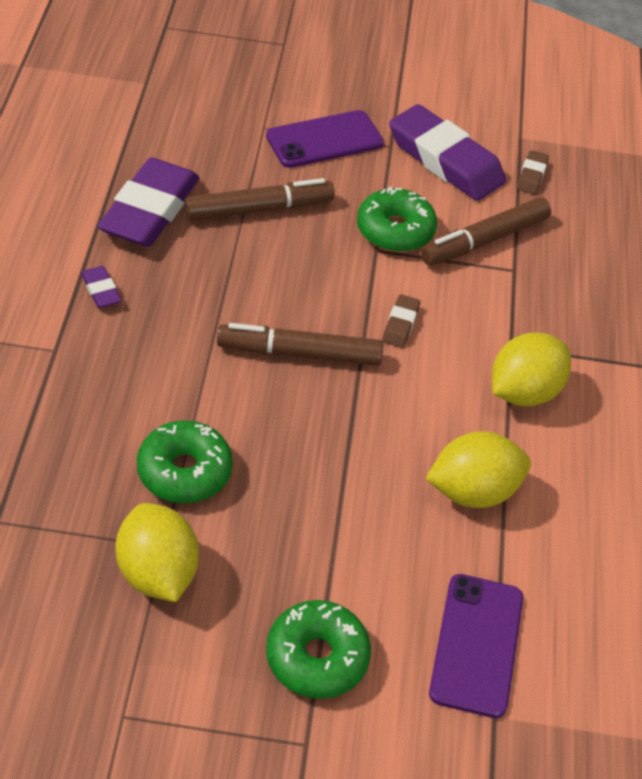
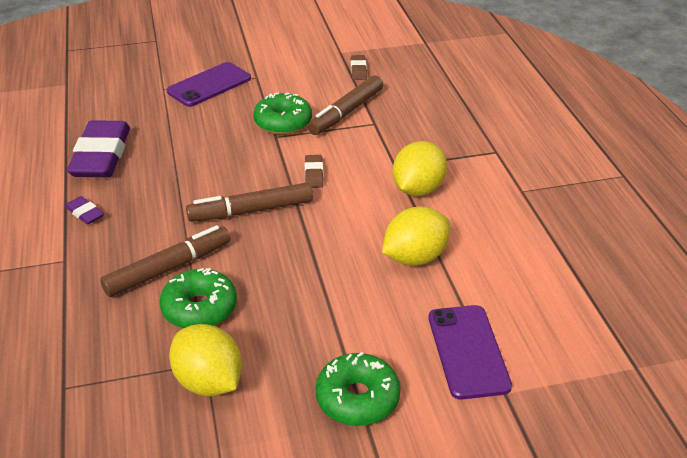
camera: 15 degrees left, 10 degrees down
brown marker [185,178,335,221] -> brown marker moved to [100,225,230,297]
purple eraser [389,104,506,201] -> none

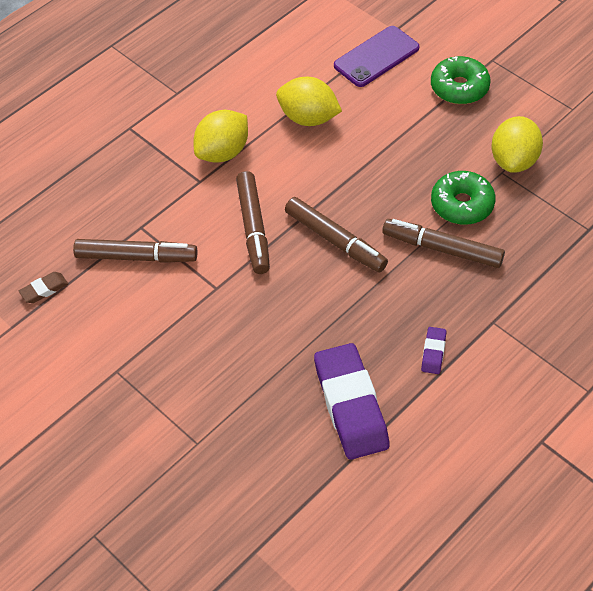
camera: 120 degrees left, 15 degrees up
purple eraser [67,120,130,177] -> purple eraser turned 75 degrees counterclockwise [314,343,390,460]
purple phone [167,62,251,107] -> none
green donut [253,93,312,135] -> none
brown eraser [305,155,323,188] -> brown marker [236,171,270,274]
yellow lemon [392,141,447,196] -> yellow lemon turned 45 degrees counterclockwise [193,110,248,163]

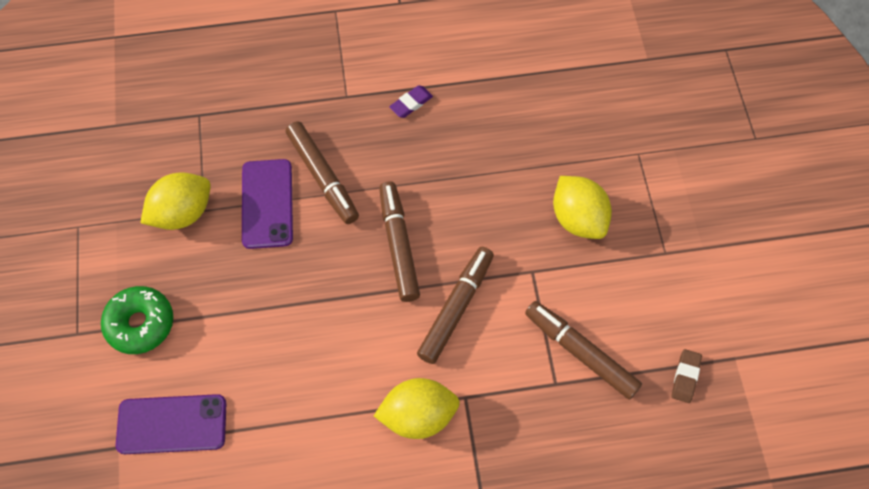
camera: 145 degrees left, 10 degrees up
brown eraser [19,272,68,303] -> brown eraser turned 75 degrees counterclockwise [671,349,702,403]
yellow lemon [276,77,342,126] -> yellow lemon moved to [553,176,612,239]
purple eraser [314,343,390,460] -> none
green donut [431,171,496,225] -> purple phone [242,159,293,249]

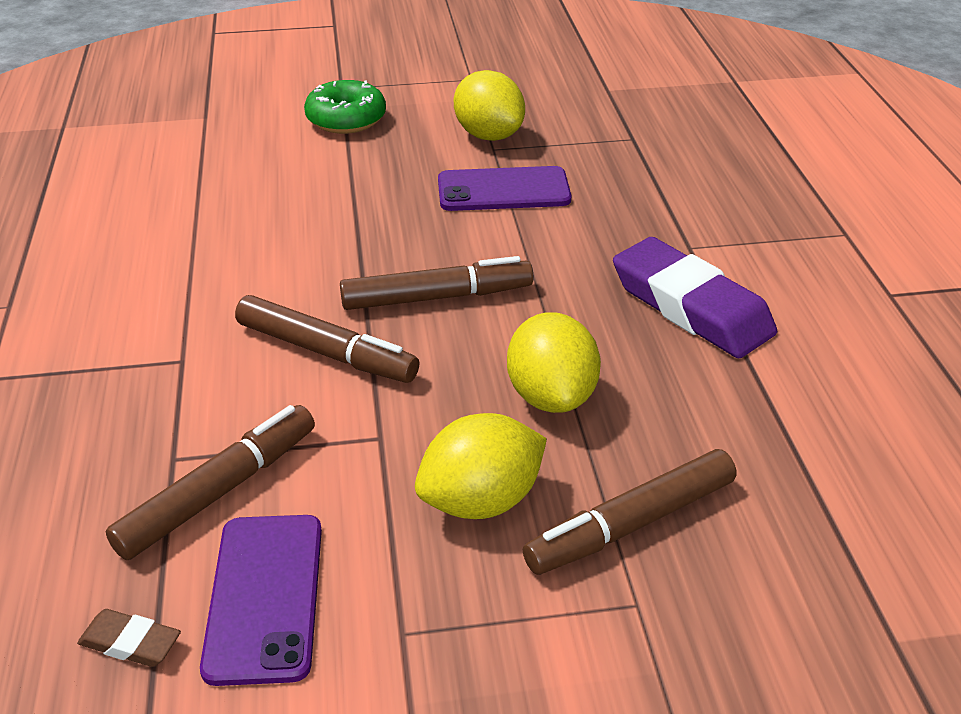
camera: 90 degrees right, 25 degrees down
purple phone [116,394,226,454] -> purple phone moved to [200,515,322,686]
brown marker [286,121,359,224] -> brown marker moved to [523,449,736,575]
yellow lemon [374,378,460,439] -> yellow lemon moved to [507,312,601,413]
purple eraser [389,85,433,118] -> purple eraser [613,237,777,358], size x2.31

